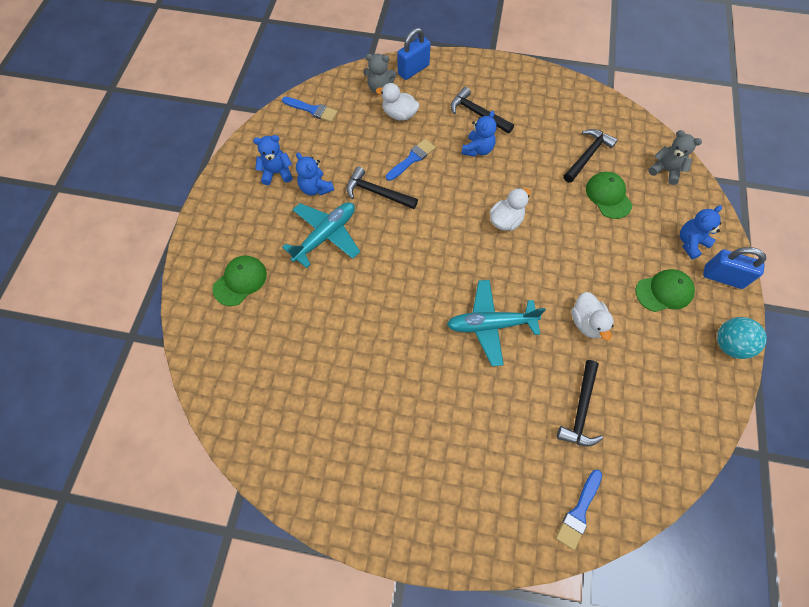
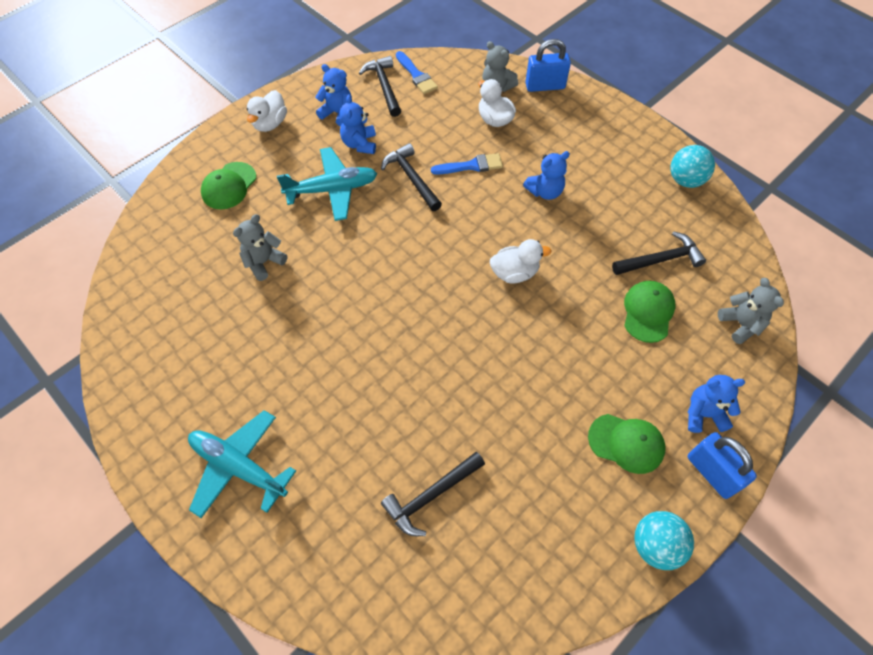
camera: 35 degrees right, 5 degrees down
green cap [213,256,267,306] -> green cap turned 135 degrees clockwise [201,162,256,210]
turquoise plane [447,280,546,366] -> turquoise plane moved to [188,410,296,518]
black hammer [451,87,514,134] -> black hammer moved to [359,56,401,117]
blue brush [556,470,602,550] -> none
white duck [571,292,614,340] -> white duck moved to [247,90,287,132]
none -> grey teddy bear [233,214,287,281]
none -> turquoise ball [670,145,715,188]

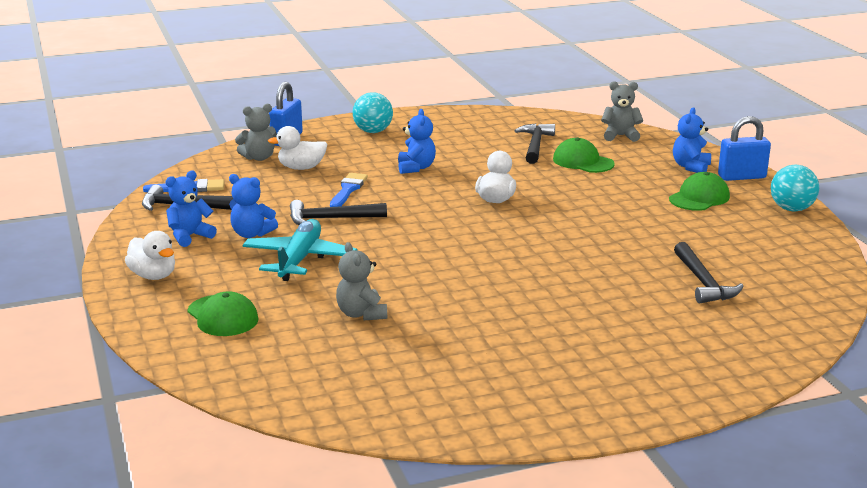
camera: 65 degrees left, 35 degrees down
turquoise plane [188,410,296,518] -> none
turquoise ball [670,145,715,188] -> turquoise ball moved to [353,92,393,133]

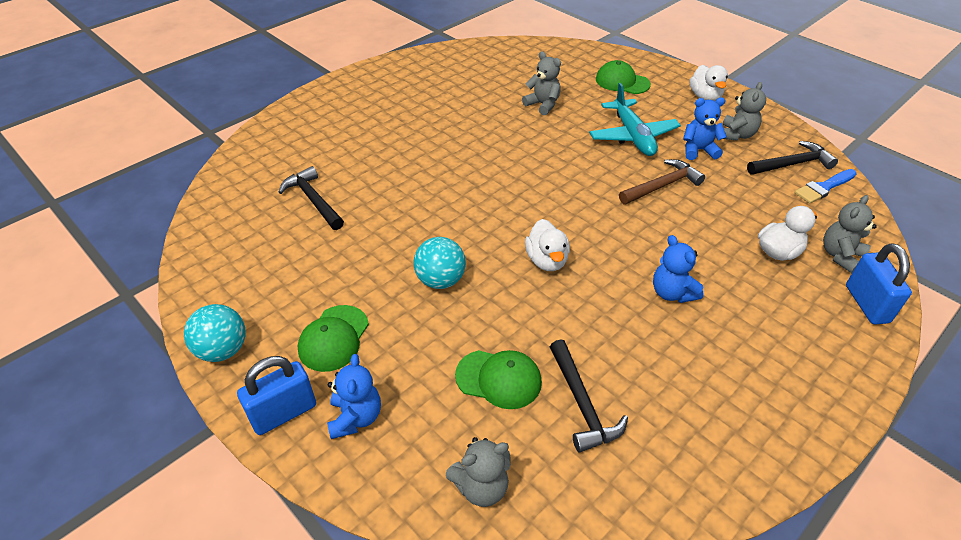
camera: 155 degrees right, 20 degrees up
white duck [125,231,175,280] -> white duck turned 120 degrees counterclockwise [689,65,728,101]
blue teddy bear [165,171,217,247] -> grey teddy bear [722,82,766,141]
black hammer [290,200,387,225] -> brown hammer [619,159,705,204]
blue brush [330,173,368,207] -> none
turquoise ball [353,92,393,133] -> turquoise ball moved to [414,237,466,289]

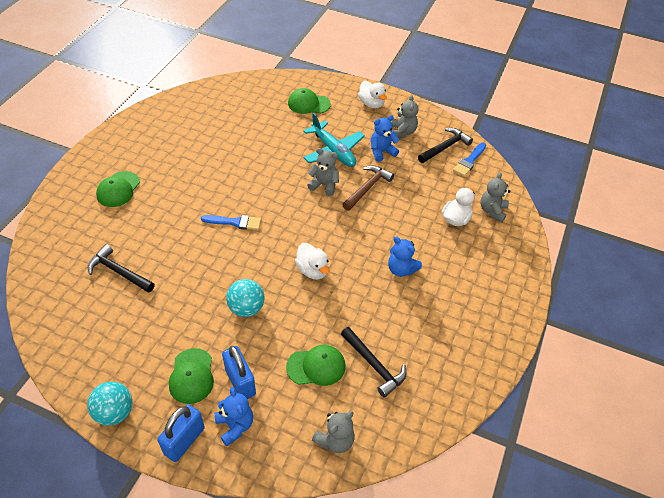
camera: 25 degrees left, 5 degrees up
grey teddy bear [522,51,561,115] -> grey teddy bear moved to [307,148,339,196]
blue padlock [846,243,912,325] -> blue padlock moved to [222,346,256,399]
none -> green cap [96,171,140,207]
none -> blue brush [201,215,261,230]

